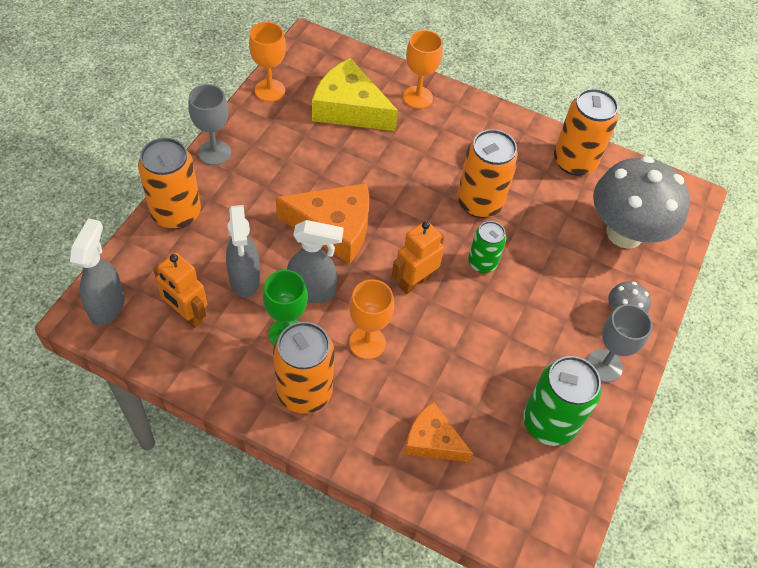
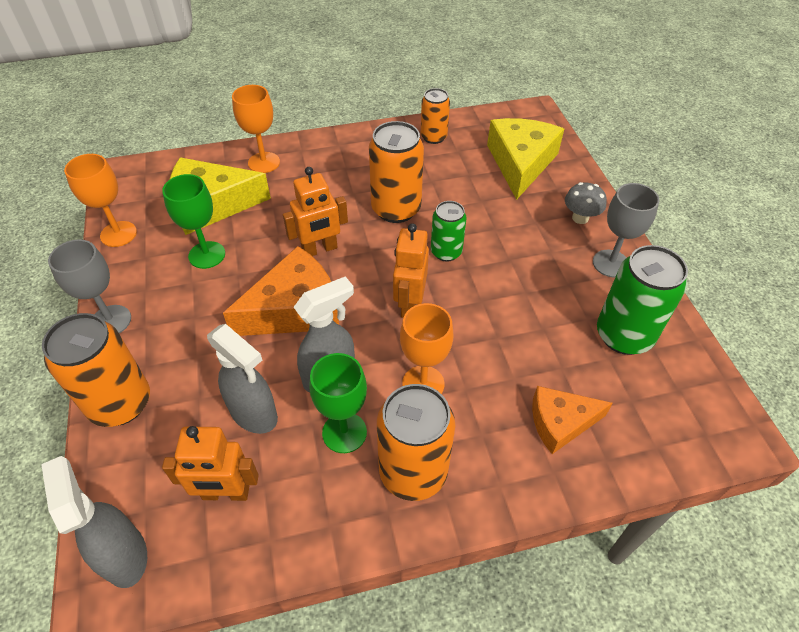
camera: 35 degrees left, 5 degrees down
orange can [554,88,619,176] -> orange can [421,88,450,144], size x0.60
grey mushroom [593,156,690,249] -> yellow cheese [487,118,564,200]
none -> green goblet [162,174,225,269]
none -> orange robot [283,167,348,256]

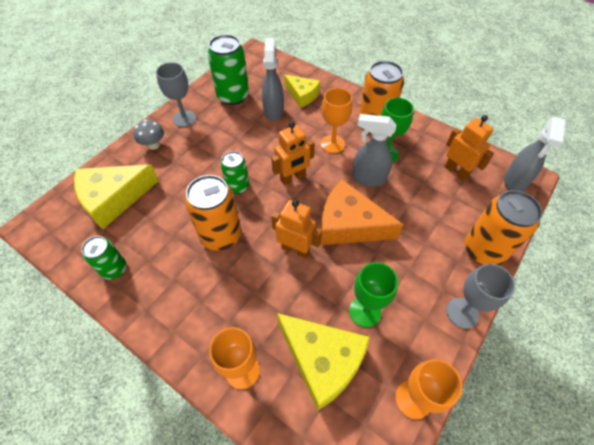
camera: 130 degrees left, 5 degrees up
grey spray bottle [207,324,278,434] -> grey spray bottle moved to [262,38,283,121]
orange can [421,88,450,144] -> green can [82,236,127,280]
orange cheese [532,386,613,454] -> yellow cheese [284,75,320,108]

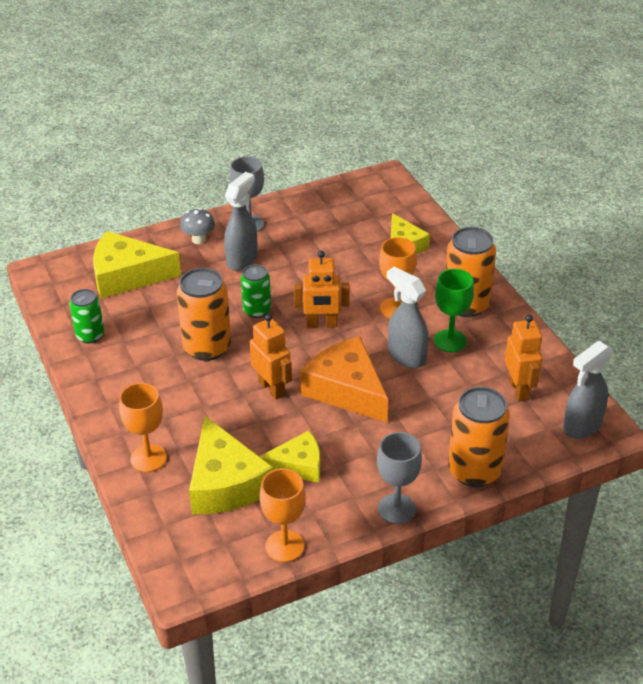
camera: 30 degrees right, 15 degrees down
green can [207,34,249,105] -> none
grey spray bottle [262,38,283,121] -> grey spray bottle moved to [224,172,258,271]
green goblet [349,262,398,327] -> yellow cheese [259,430,320,483]

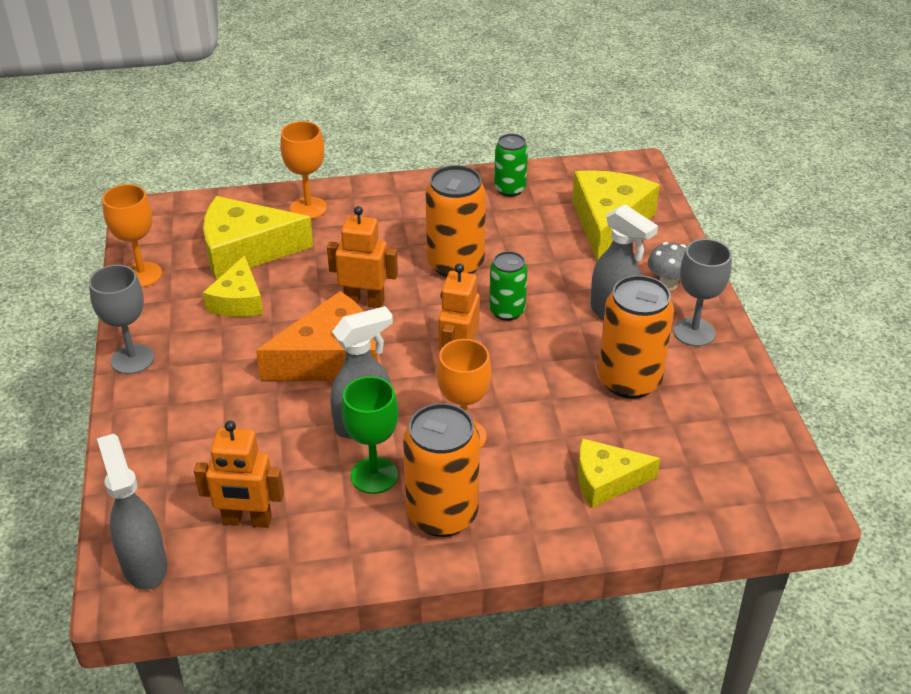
camera: 105 degrees right, 0 degrees up
orange robot [250,314,292,400] -> orange robot turned 150 degrees counterclockwise [327,206,398,308]
orange can [448,387,510,487] -> orange can moved to [598,275,674,399]

